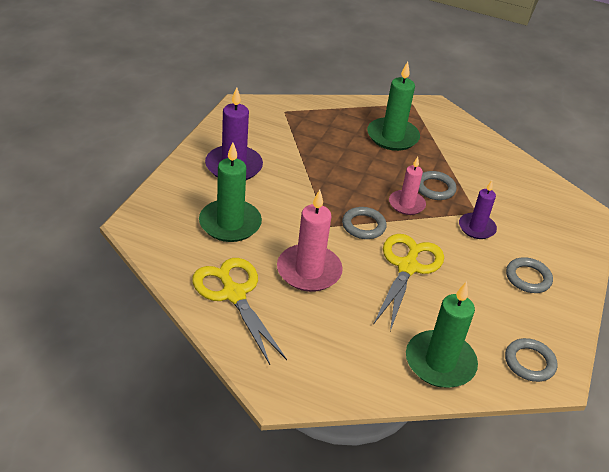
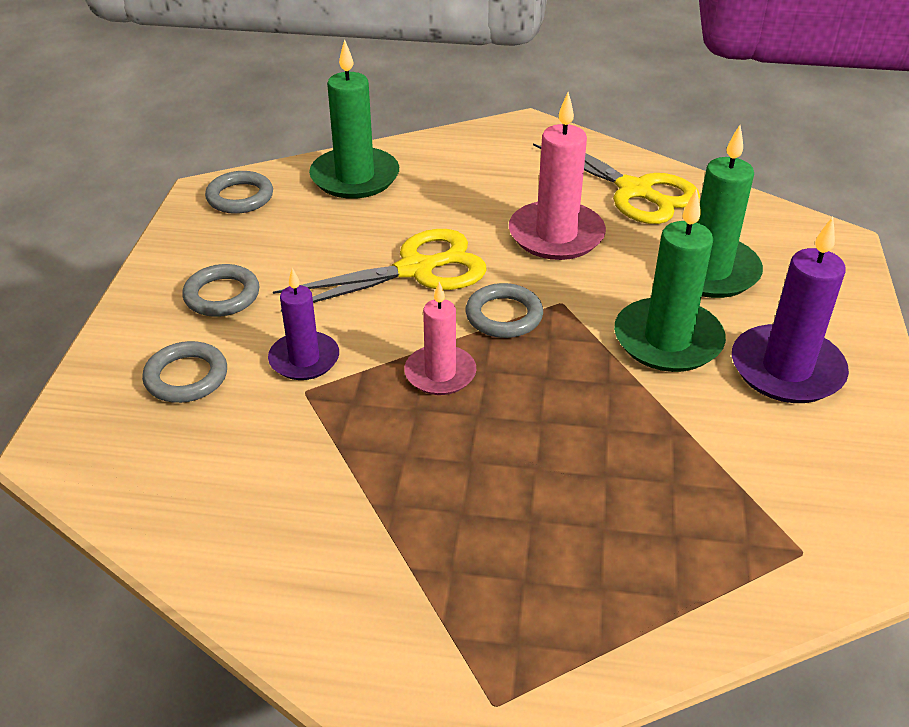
camera: 170 degrees right, 0 degrees up
green candle [367,62,420,151] -> green candle moved to [614,188,726,372]
yellow scissors [373,234,444,331] -> yellow scissors turned 120 degrees counterclockwise [273,229,487,312]
grey ring [418,171,457,200] -> grey ring moved to [142,341,227,403]

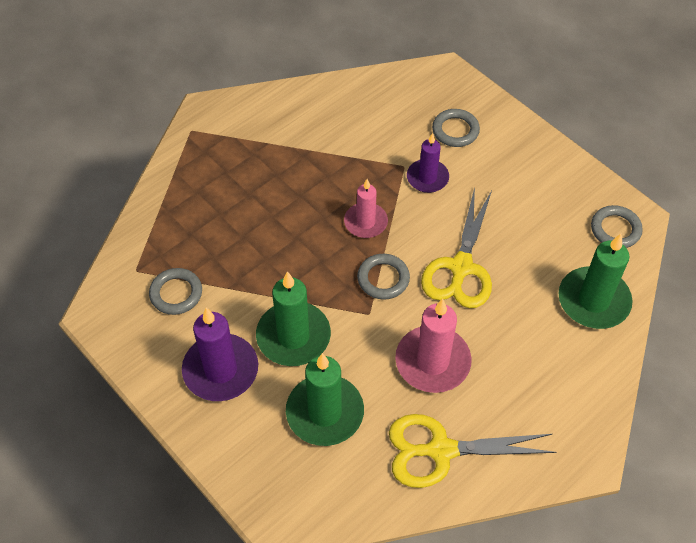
camera: 130 degrees right, 15 degrees up
grey ring [182,264,259,317] -> grey ring moved to [149,268,202,315]

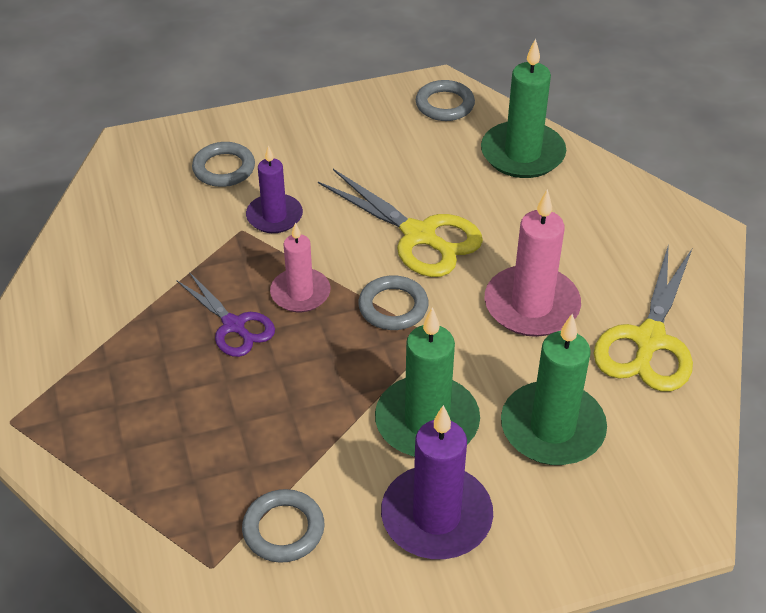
camera: 65 degrees left, 10 degrees down
none -> purple scissors [177,272,275,357]

